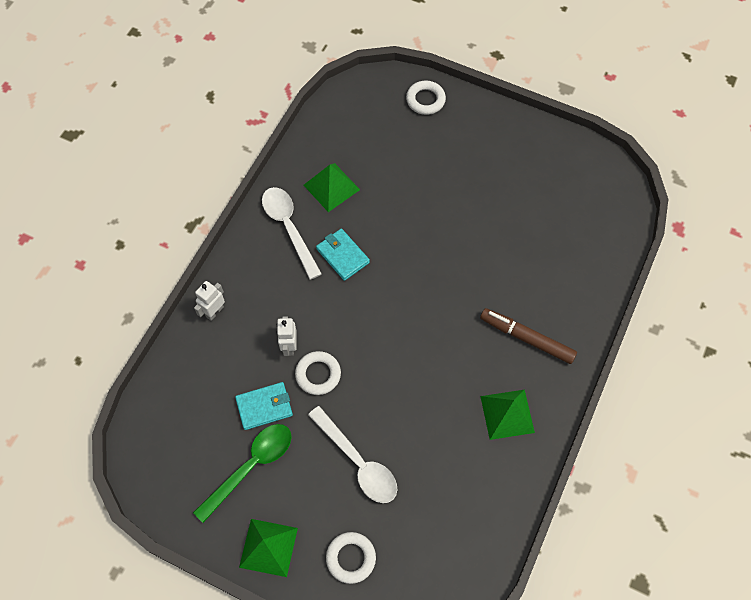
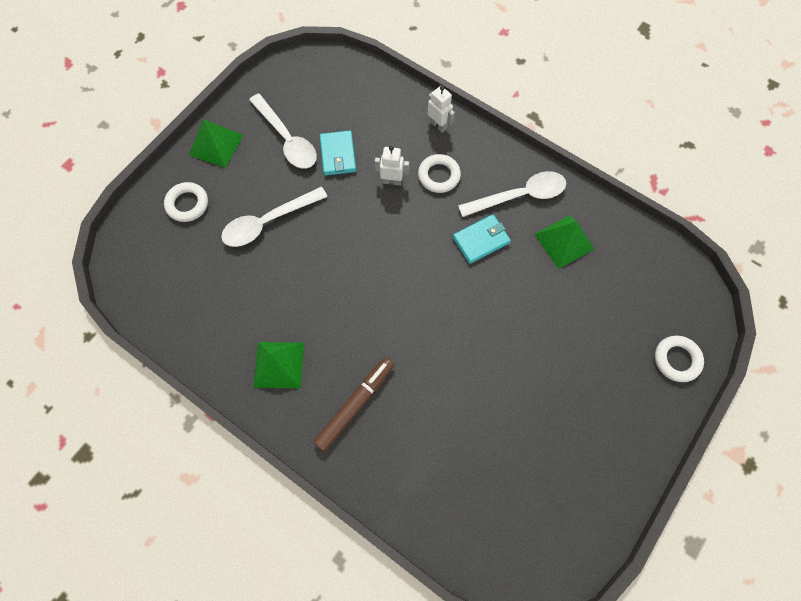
camera: 100 degrees right, 5 degrees up
green spoon [193,424,291,523] -> white spoon [249,94,317,169]
white ring [295,351,341,395] -> white ring moved to [418,154,461,193]

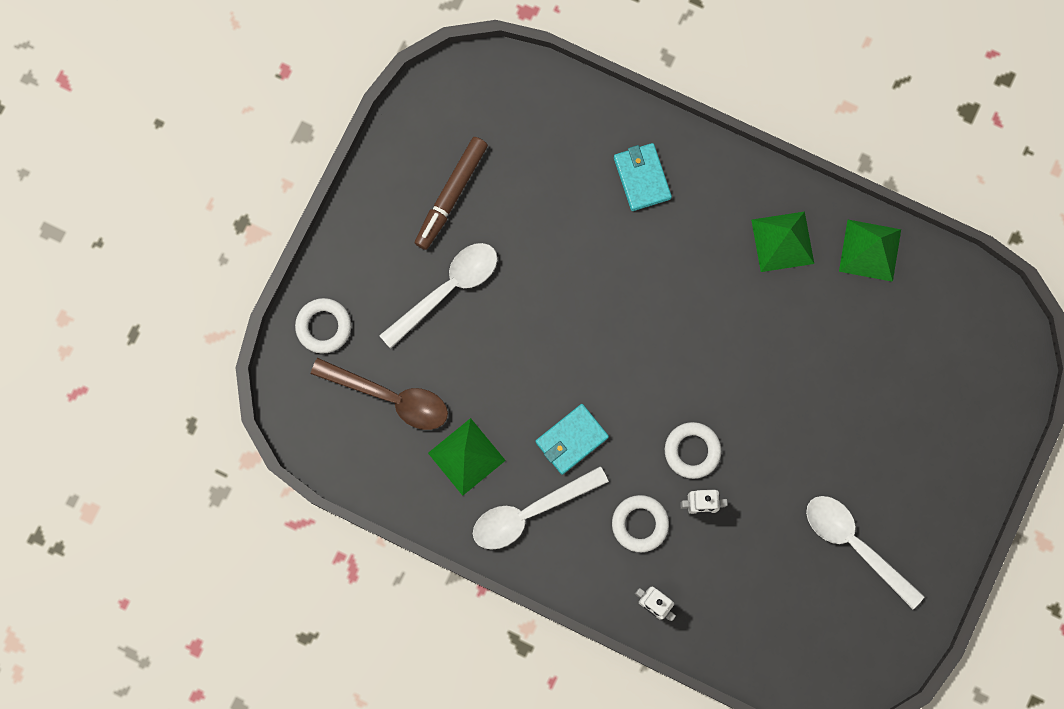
camera: 170 degrees right, 10 degrees up
white ring [164,182,208,222] -> white ring moved to [665,422,721,479]
green pyramid [189,119,243,168] -> green pyramid moved to [839,220,901,282]
white spoon [221,187,328,247] -> white spoon moved to [379,243,497,349]
brown marker [314,358,394,452] -> brown marker moved to [415,137,488,250]
turquoise wallet [320,131,356,176] -> turquoise wallet moved to [614,143,672,211]
none -> brown spoon [311,358,448,430]

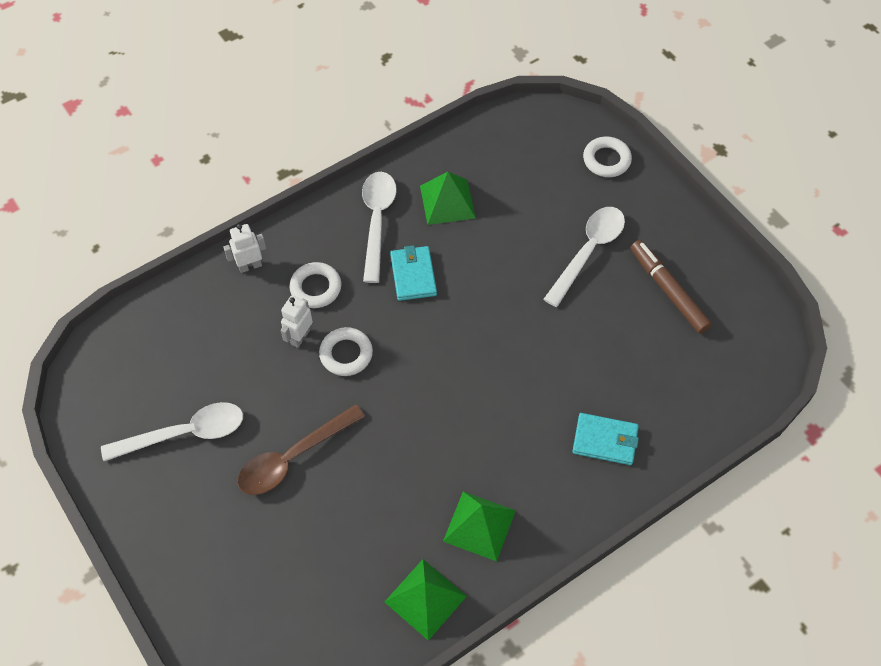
camera: 120 degrees right, 20 degrees down
brown spoon [311,358,448,430] -> brown spoon moved to [238,404,365,495]
white spoon [379,243,497,349] -> white spoon turned 135 degrees counterclockwise [543,207,625,307]

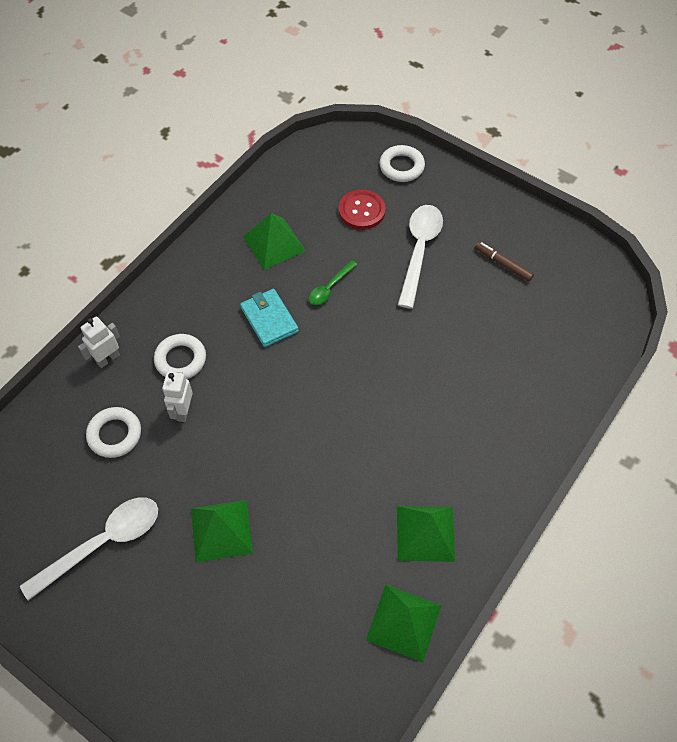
camera: 20 degrees left, 0 degrees up
brown spoon [238,404,365,495] -> green pyramid [191,500,253,562]
white ring [319,327,373,376] -> white ring moved to [86,407,141,458]
white spoon [362,172,397,283] -> none
turquoise wallet [572,413,639,465] -> none
brown marker [630,240,712,334] -> brown marker [475,242,534,281], size x0.60
none -> green spoon [309,260,357,305]
none -> red button [339,190,386,230]

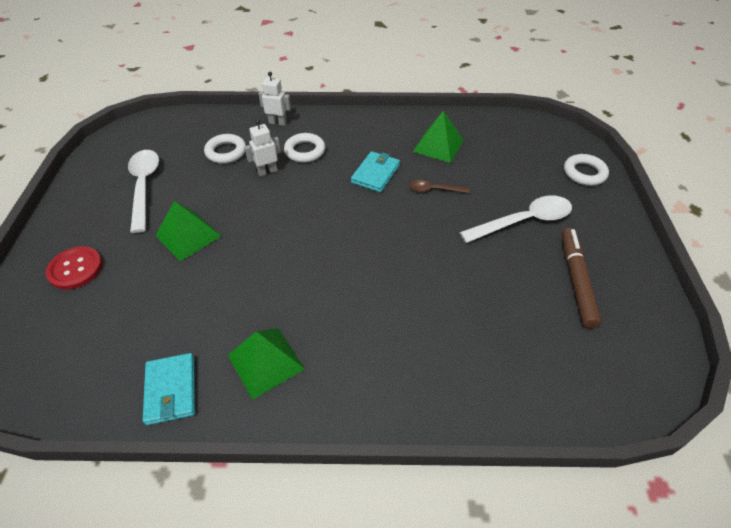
camera: 55 degrees right, 10 degrees down
white spoon [20,497,158,601] -> white spoon turned 120 degrees counterclockwise [128,150,159,233]
green spoon [309,260,357,305] -> brown spoon [409,180,470,193]
red button [339,190,386,230] -> red button moved to [46,246,103,290]
green pyramid [366,585,441,663] -> turquoise wallet [143,353,195,425]
brown marker [475,242,534,281] -> brown marker [562,228,602,328], size x1.67

